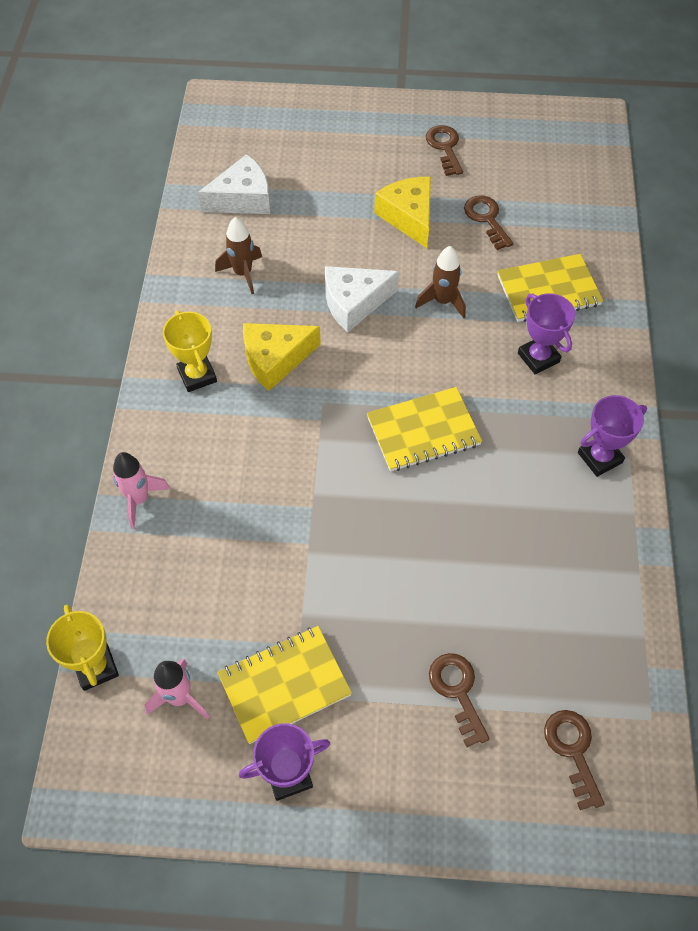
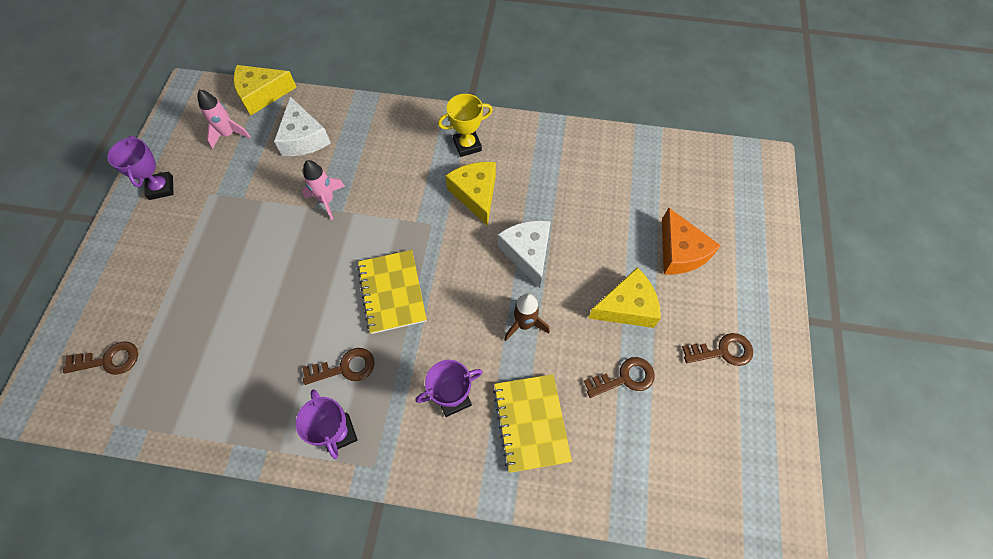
camera: 95 degrees right, 5 degrees up
yellow trophy [46,605,119,691] -> yellow cheese [233,65,297,115]
pink rocket [112,452,170,529] -> pink rocket moved to [302,160,345,220]
white cheese [198,154,270,214] -> white cheese moved to [274,96,331,156]
brown rocket [215,217,262,294] -> none
yellow notebook [217,626,352,744] -> none
brown key [429,653,490,747] -> brown key moved to [302,348,375,385]
none -> orange cheese [662,207,721,274]

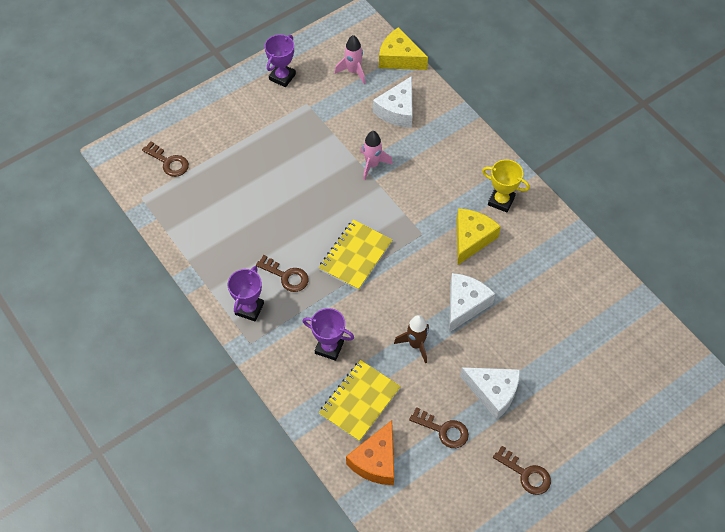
camera: 45 degrees right, 5 degrees down
yellow cheese [588,267,661,328] -> white cheese [460,367,520,420]
orange cheese [662,207,721,274] -> orange cheese moved to [346,420,394,485]

